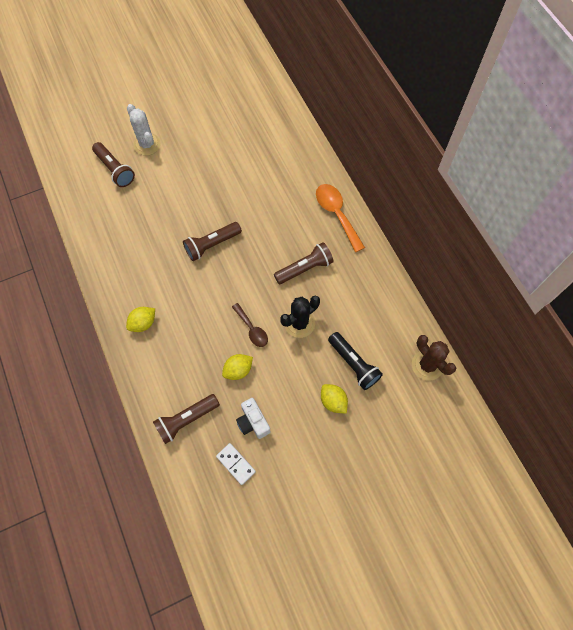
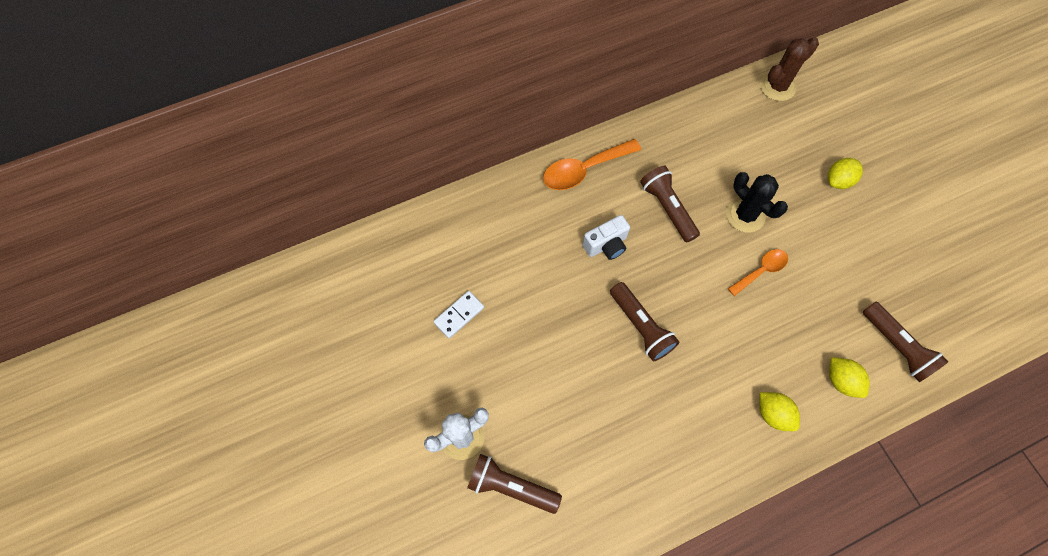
camera: 90 degrees left, 0 degrees up
brown flashlight [92,142,135,187] -> brown flashlight turned 120 degrees counterclockwise [467,454,562,514]
white domino [216,443,256,485] -> white domino moved to [433,291,484,338]
yellow lemon [222,354,253,380] -> yellow lemon moved to [829,357,870,398]
brown spoon [232,303,268,347] -> orange spoon [728,249,788,296]
white camera [236,398,271,439] -> white camera moved to [582,215,630,260]
black flashlight [328,332,383,390] -> none

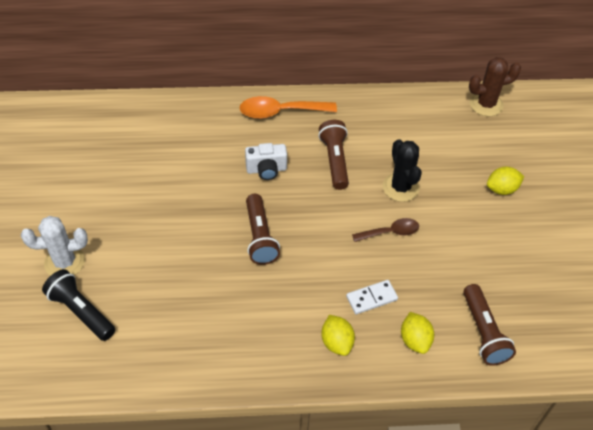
camera: 20 degrees right, 15 degrees down
white domino [433,291,484,338] -> white domino moved to [346,280,398,314]
brown flashlight [467,454,562,514] -> black flashlight [42,269,115,341]
orange spoon [728,249,788,296] -> brown spoon [352,218,419,242]

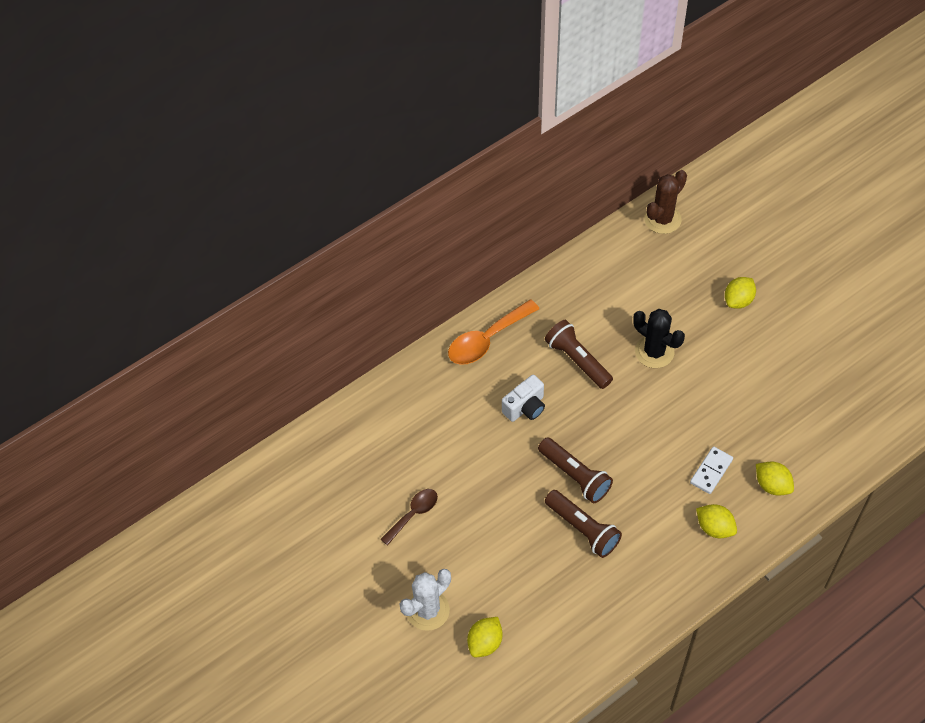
camera: 30 degrees left, 5 degrees up
black flashlight [42,269,115,341] -> yellow lemon [467,617,503,657]
brown spoon [352,218,419,242] -> brown spoon moved to [381,489,438,546]
brown flashlight [463,284,516,366] -> brown flashlight moved to [545,490,622,558]

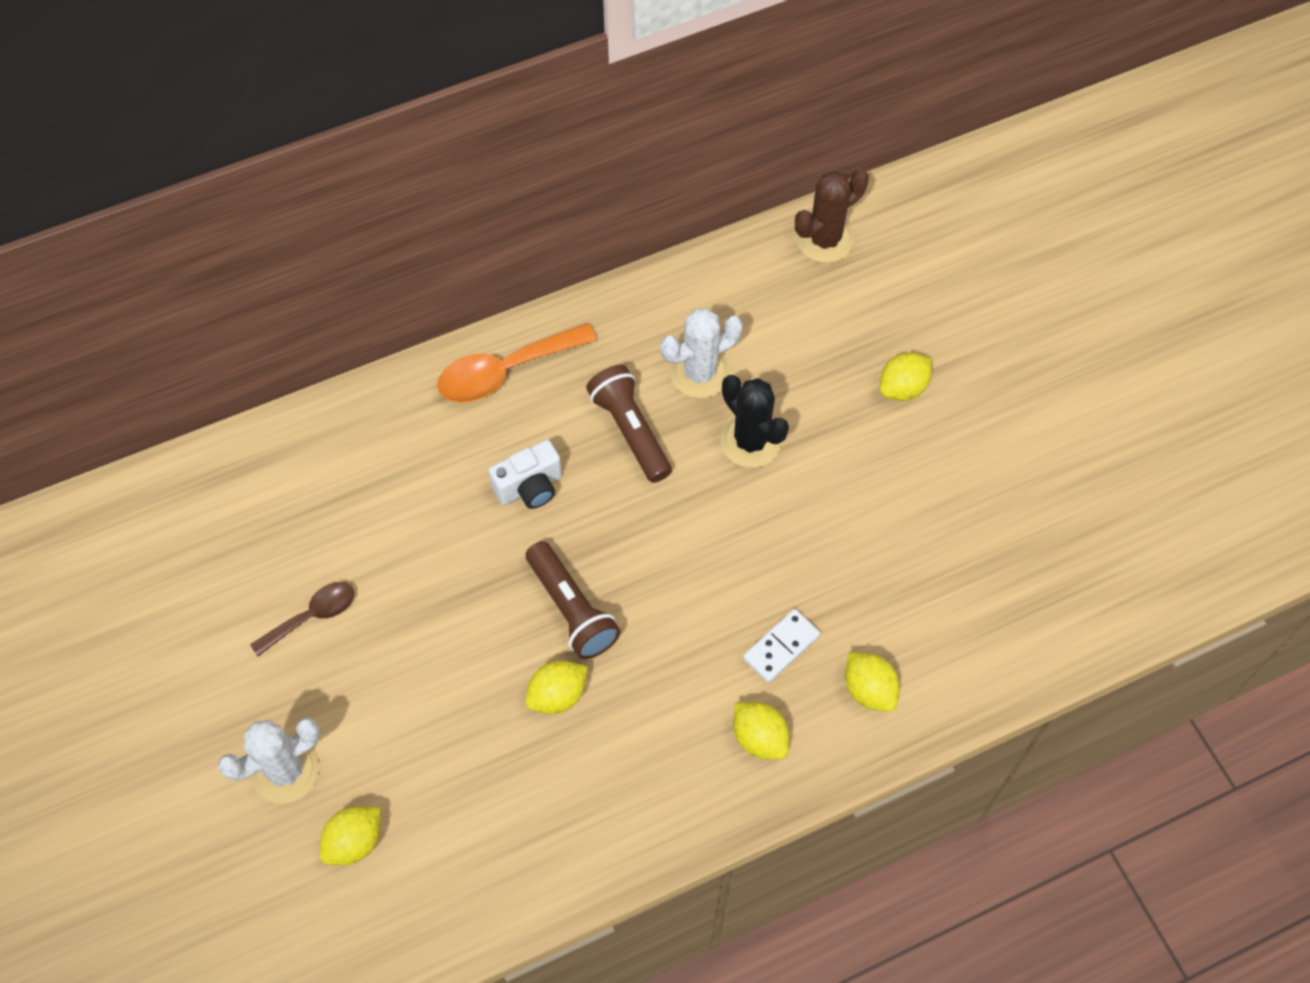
camera: 10 degrees right, 5 degrees up
brown flashlight [545,490,622,558] -> yellow lemon [525,660,588,714]
none -> white cactus [660,308,743,398]

